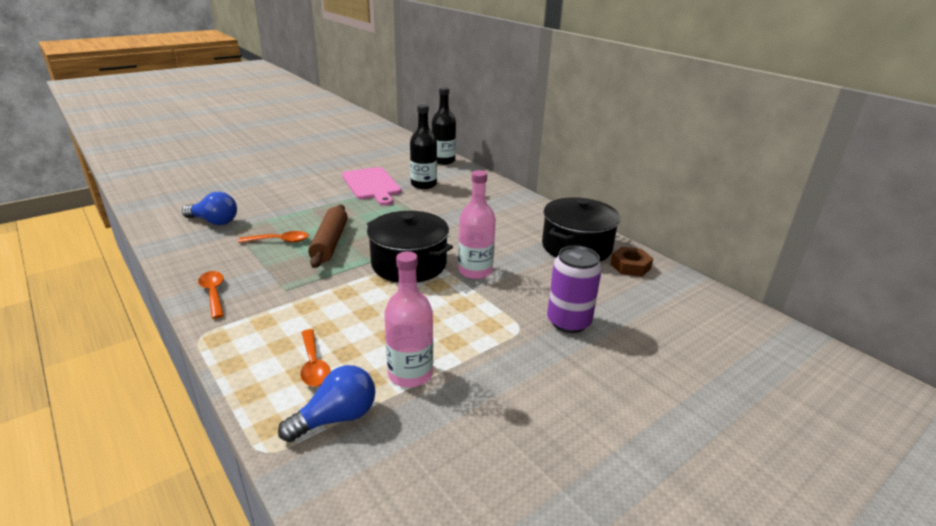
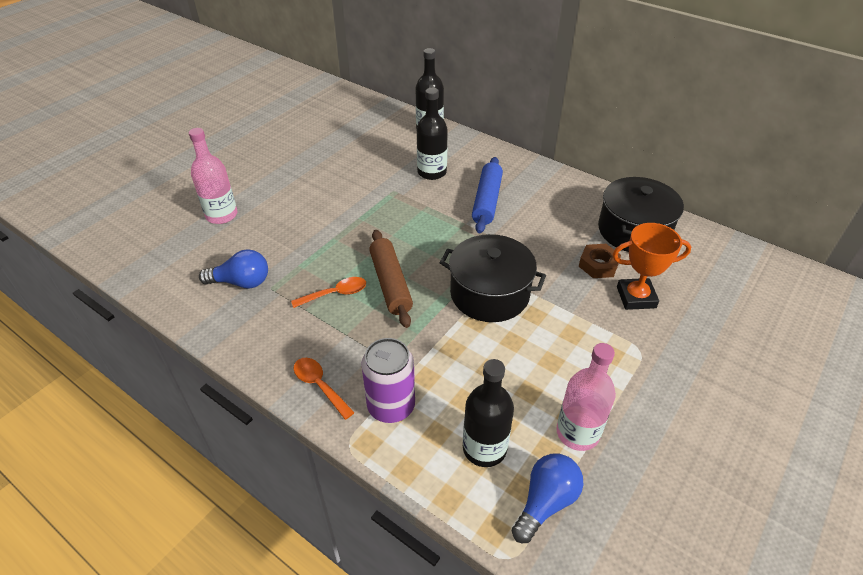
camera: 15 degrees left, 15 degrees up
orange spoon [300,329,330,387] -> black bottle [463,359,514,467]
pink cutting board [342,167,401,206] -> none
pink bottle [458,170,496,279] -> pink bottle moved to [189,128,237,224]
purple can [547,246,602,333] -> purple can moved to [361,338,415,423]
brown nut [610,247,653,277] -> brown nut moved to [579,244,621,278]
none -> blue rolling pin [472,157,503,233]
none -> orange trophy [613,223,691,310]

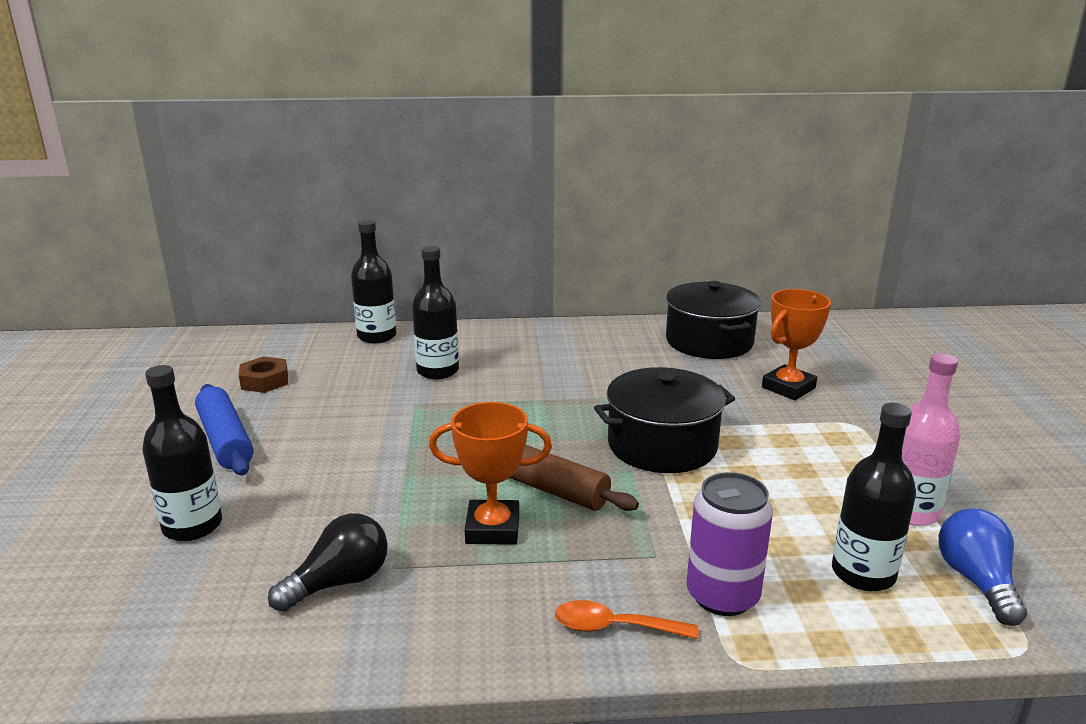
camera: 40 degrees left, 20 degrees down
pink bottle [189,128,237,224] -> black bottle [142,365,222,541]
blue light bulb [199,249,268,289] -> black light bulb [268,514,388,612]
orange spoon [291,277,366,308] -> orange trophy [429,402,552,545]
blue rolling pin [472,157,503,233] -> blue rolling pin moved to [195,384,254,475]
brown nut [579,244,621,278] -> brown nut moved to [239,356,288,393]

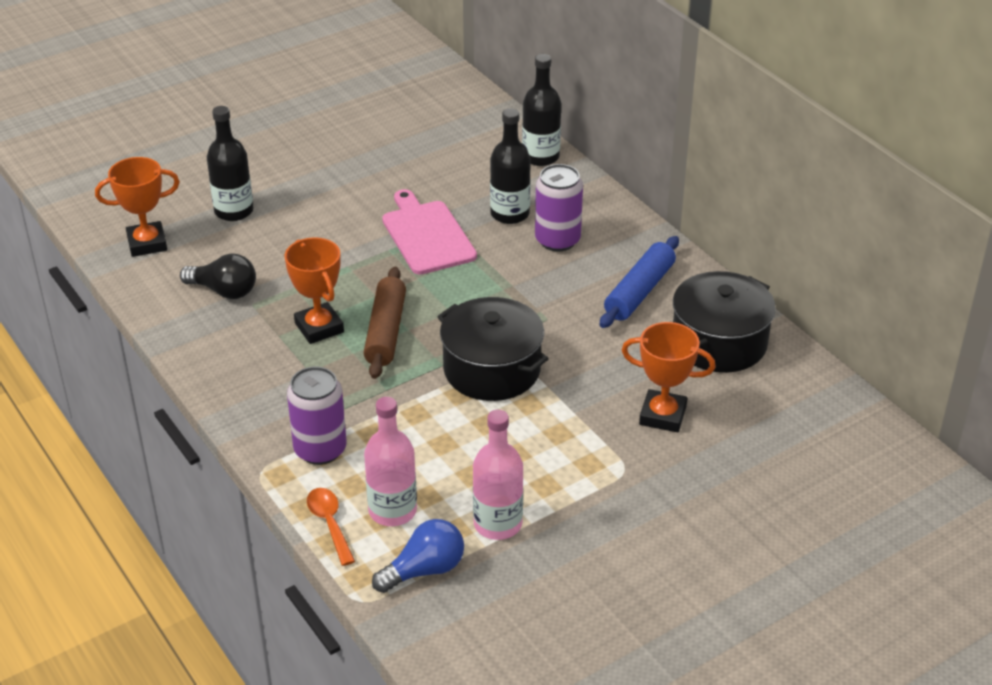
camera: 60 degrees right, 15 degrees up
blue rolling pin [195,384,254,475] -> blue rolling pin moved to [600,236,679,328]
brown nut [239,356,288,393] -> none
orange spoon [555,600,698,639] -> orange spoon moved to [307,488,355,566]
black bottle [832,403,916,591] -> pink bottle [364,397,417,526]
none -> orange trophy [95,157,180,257]
none -> pink cutting board [382,189,477,275]
none -> purple can [535,164,583,252]

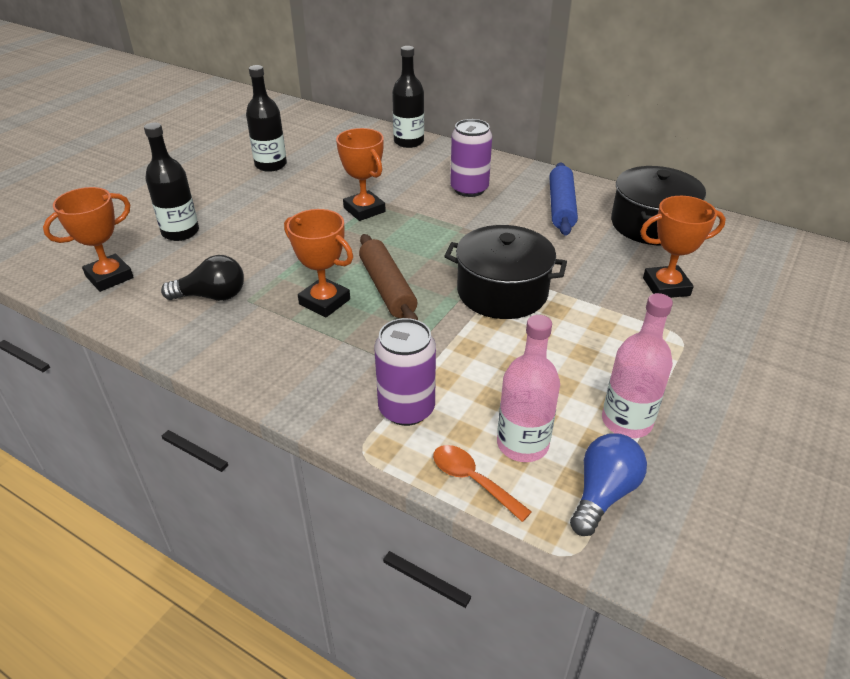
camera: 25 degrees left, 0 degrees up
pink cutting board [382,189,477,275] -> orange trophy [336,128,386,221]
black bottle [490,108,531,224] -> black bottle moved to [246,65,287,172]

